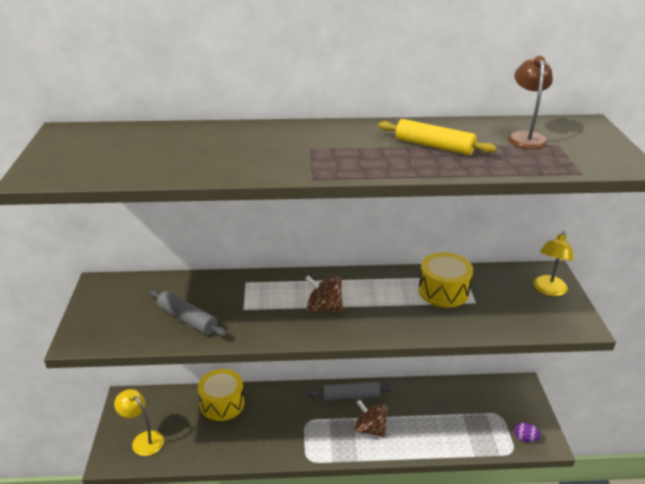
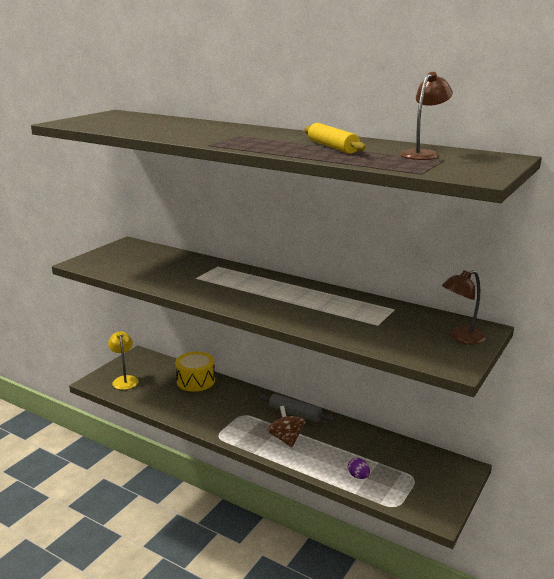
camera: 35 degrees right, 10 degrees down
grey rolling pin [149,290,227,337] -> none
brown spinning top [305,275,343,312] -> none
yellow drum [419,252,473,308] -> none
purple egg [515,423,541,442] -> purple egg moved to [348,458,370,479]
yellow lamp [533,231,574,296] -> brown lamp [442,270,486,344]

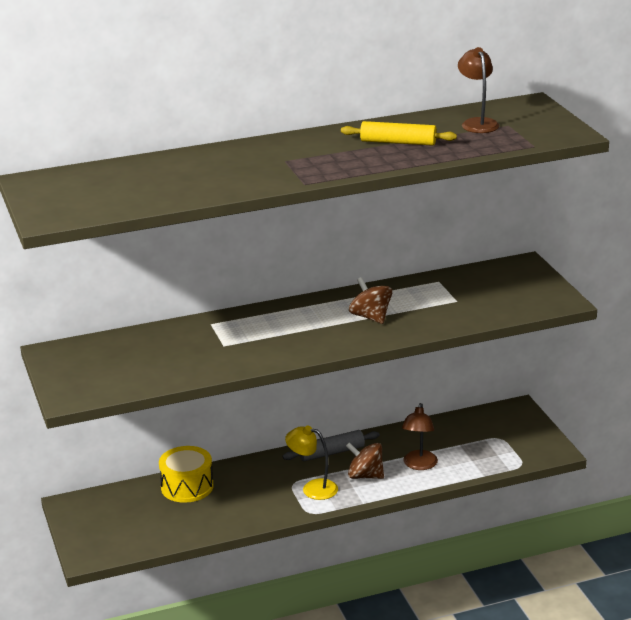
camera: 50 degrees left, 5 degrees up
yellow lamp [108,331,138,390] -> yellow lamp moved to [285,425,338,500]
purple egg [348,458,370,479] -> none
brown lamp [442,270,486,344] -> brown lamp moved to [402,403,438,470]
none -> brown spinning top [349,277,393,324]

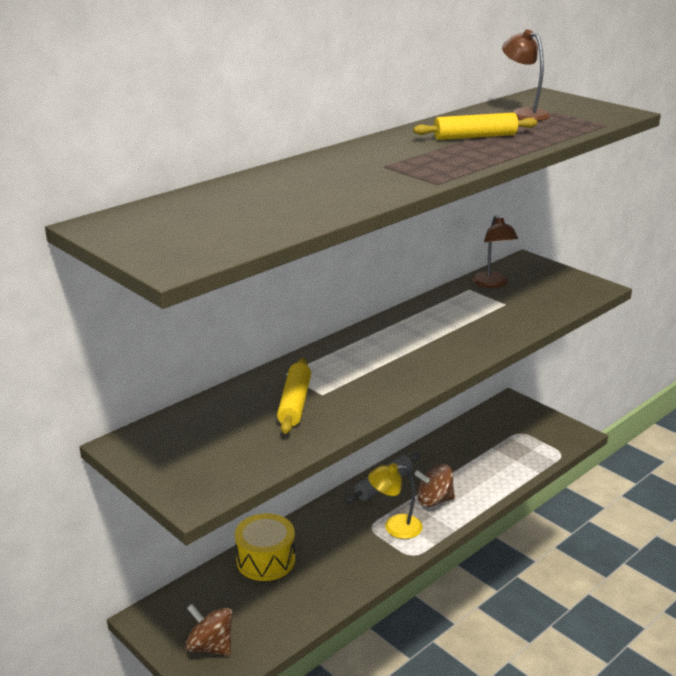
camera: 25 degrees left, 0 degrees up
brown spinning top [349,277,393,324] -> brown spinning top moved to [185,604,233,656]
brown lamp [402,403,438,470] -> brown lamp moved to [472,215,518,288]
none -> yellow rolling pin [277,358,311,434]

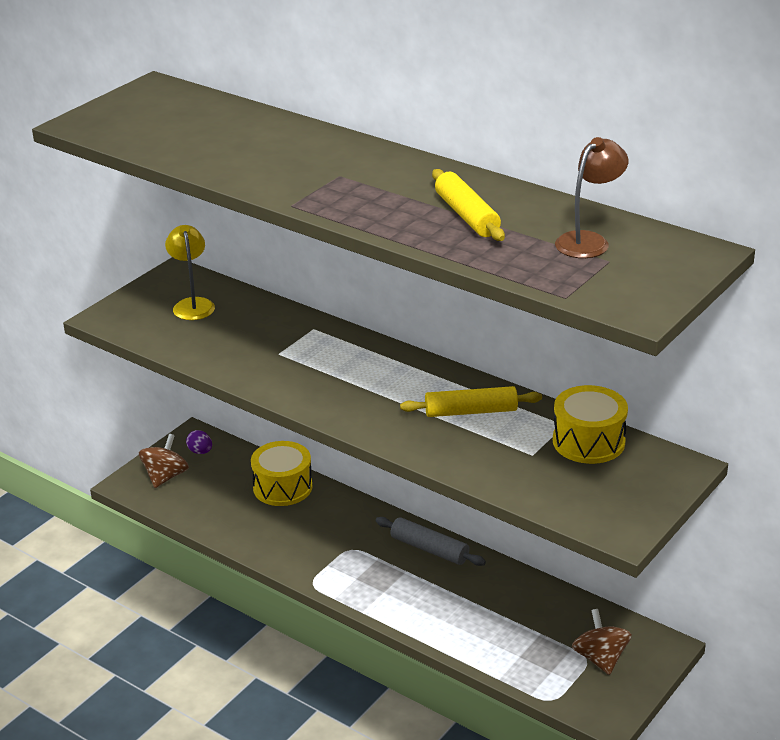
camera: 80 degrees right, 5 degrees up
yellow rolling pin [277,358,311,434] -> yellow rolling pin moved to [400,386,542,417]
yellow lamp [368,463,423,539] -> yellow lamp moved to [165,225,215,320]
brown spinning top [415,464,455,507] -> brown spinning top moved to [572,609,632,675]
brown lamp [472,215,518,288] -> yellow drum [553,385,628,464]
none -> purple egg [186,430,212,454]

